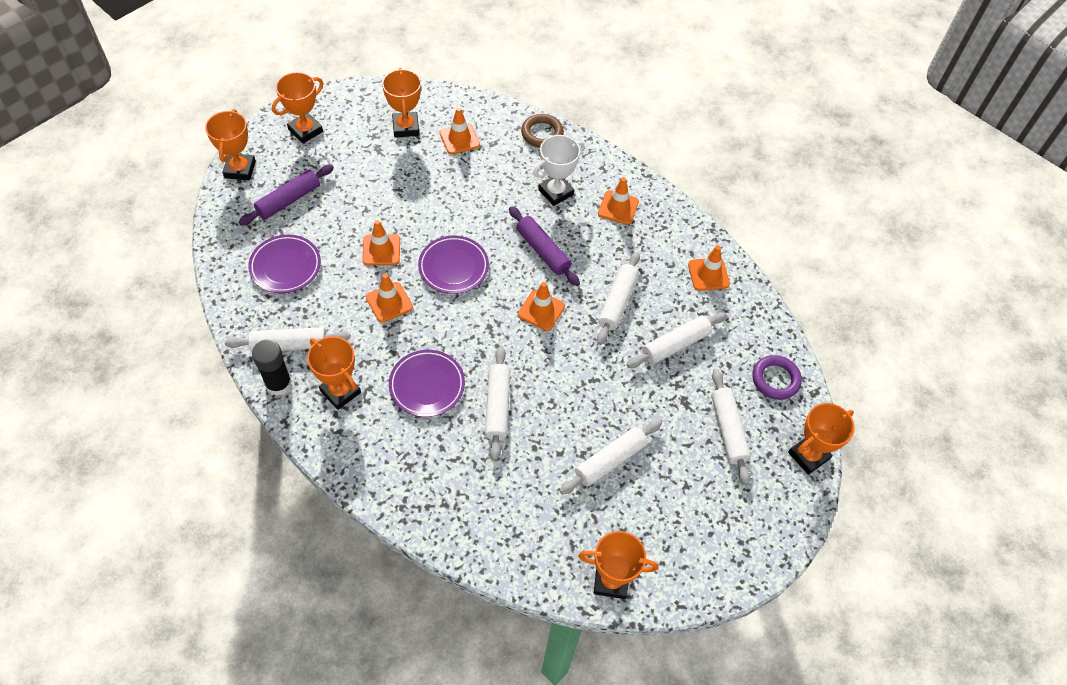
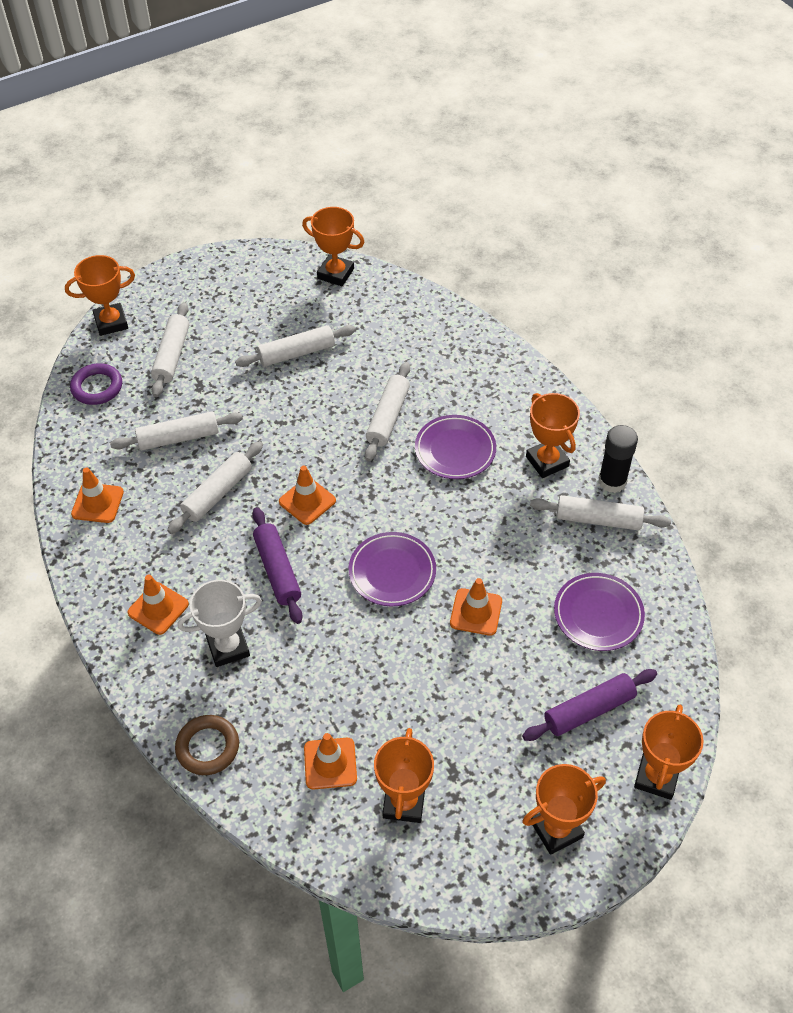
camera: 160 degrees left, 5 degrees down
orange traffic cone [366,274,413,323] -> none

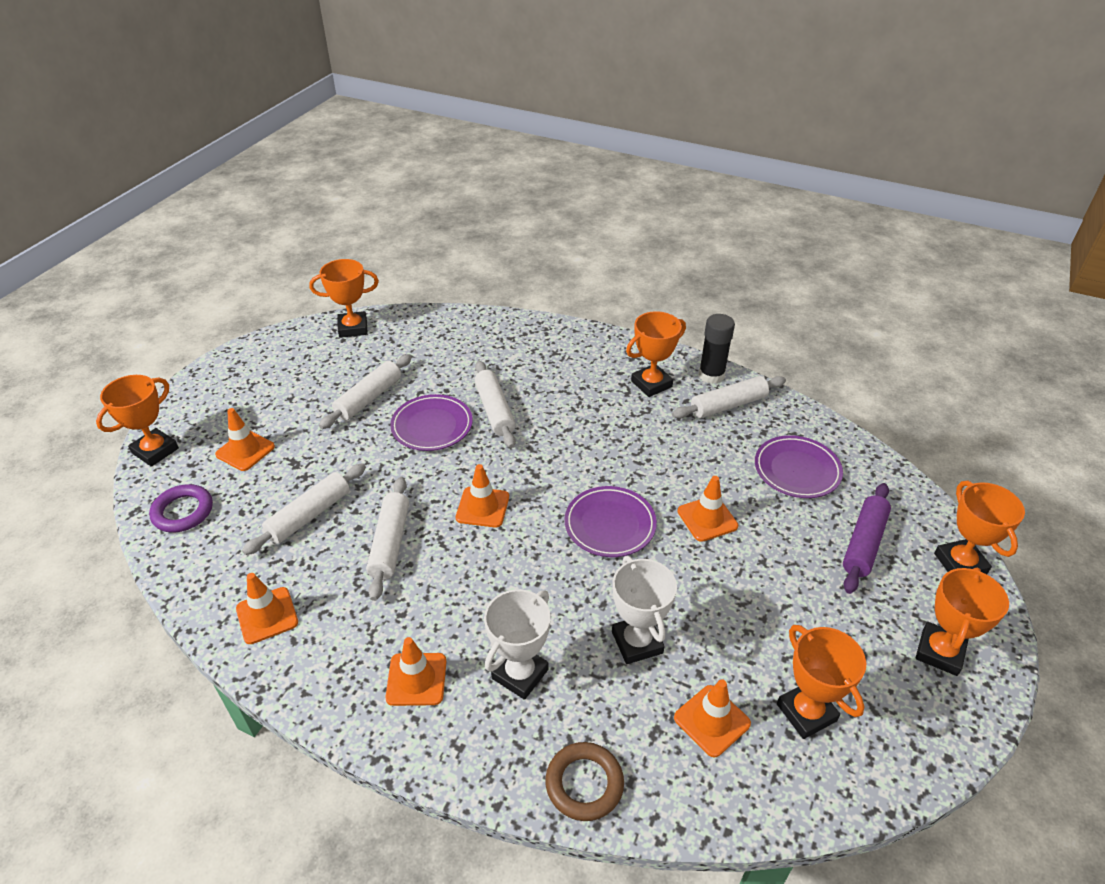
camera: 35 degrees left, 10 degrees down
white rolling pin [151,302,189,397] -> orange traffic cone [215,408,275,471]
purple rolling pin [252,507,302,624] -> none
purple plate [415,415,496,479] -> purple plate moved to [390,394,473,451]
orange trophy [526,393,580,478] -> orange trophy turned 60 degrees counterclockwise [626,311,686,397]
none -> white trophy [612,556,677,664]

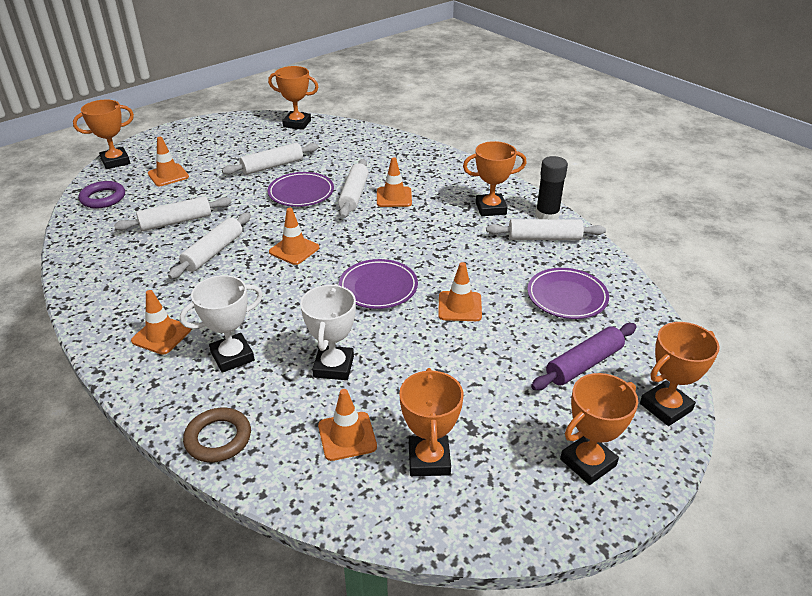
camera: 25 degrees right, 5 degrees down
orange traffic cone [236,573,298,644] -> orange traffic cone moved to [377,157,412,207]
orange trophy [934,481,1025,574] -> orange trophy turned 45 degrees clockwise [640,322,720,426]

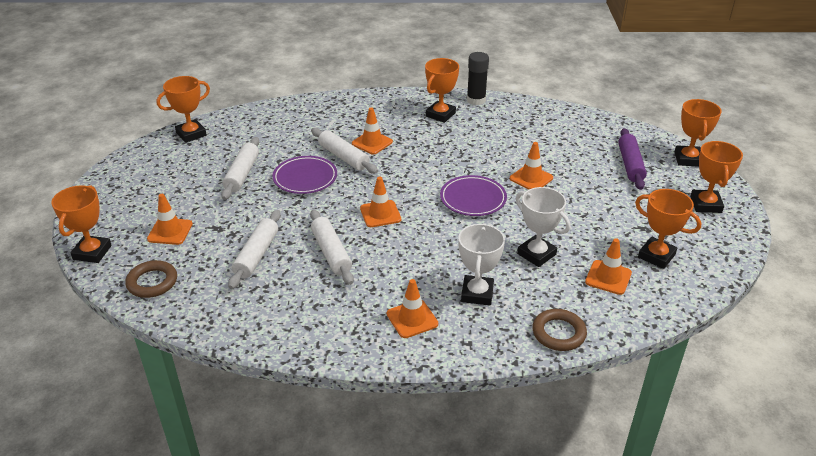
camera: 50 degrees left, 0 degrees up
purple ring [79,181,125,208] -> brown ring [125,260,177,298]
white rolling pin [486,219,606,240] -> none
purple plate [527,268,609,319] -> none

